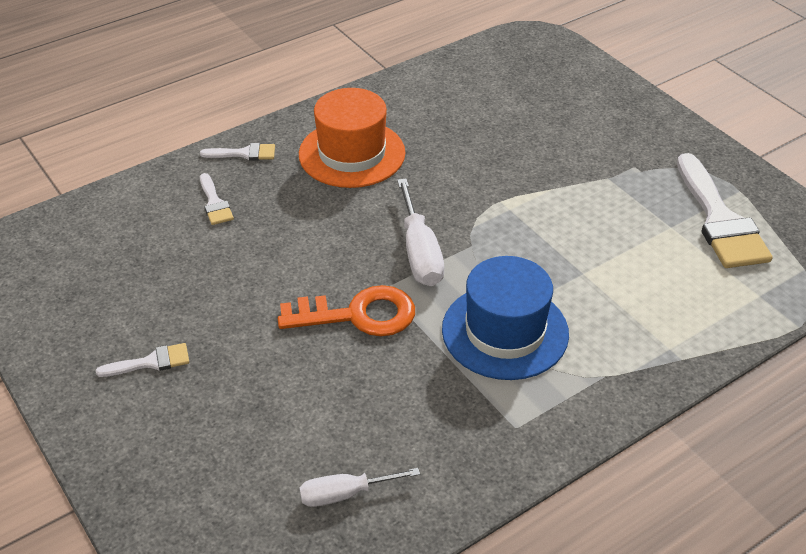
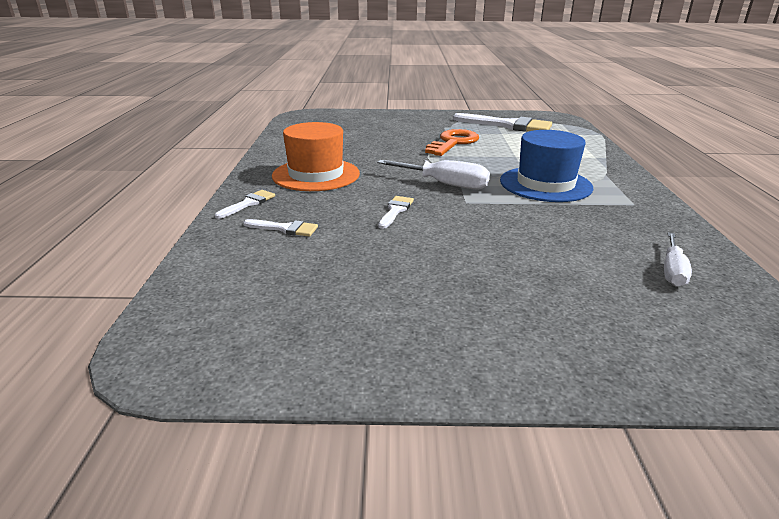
camera: 55 degrees left, 15 degrees down
white brush [96,343,189,377] -> white brush moved to [378,196,414,229]
orange key [278,285,415,336] -> orange key moved to [425,129,479,156]

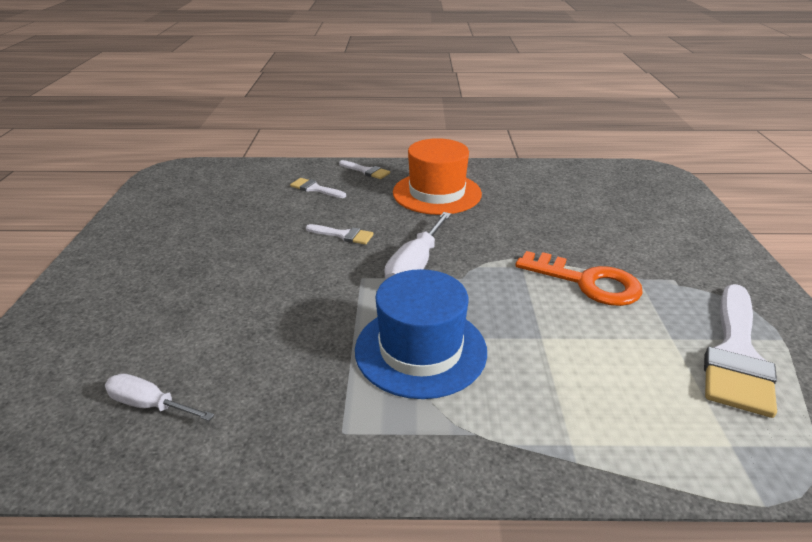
camera: 90 degrees right, 5 degrees up
white brush [243,219,318,236] -> white brush turned 105 degrees clockwise [290,178,346,198]

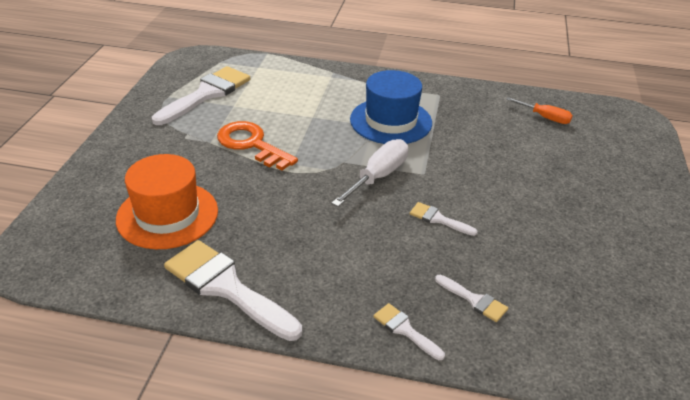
camera: 170 degrees left, 5 degrees up
white screwdriver [105,374,214,421] -> orange screwdriver [506,97,573,124]
orange hat [393,138,482,215] -> orange hat moved to [116,154,218,249]
none -> white brush [164,240,302,341]

